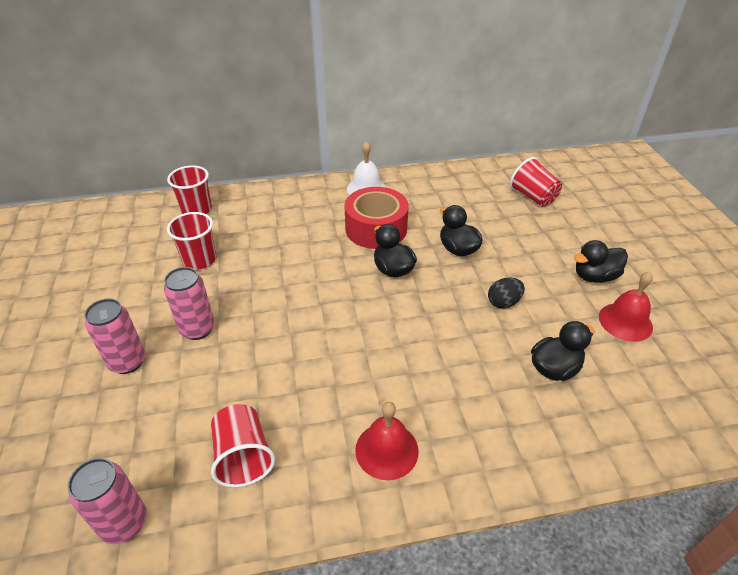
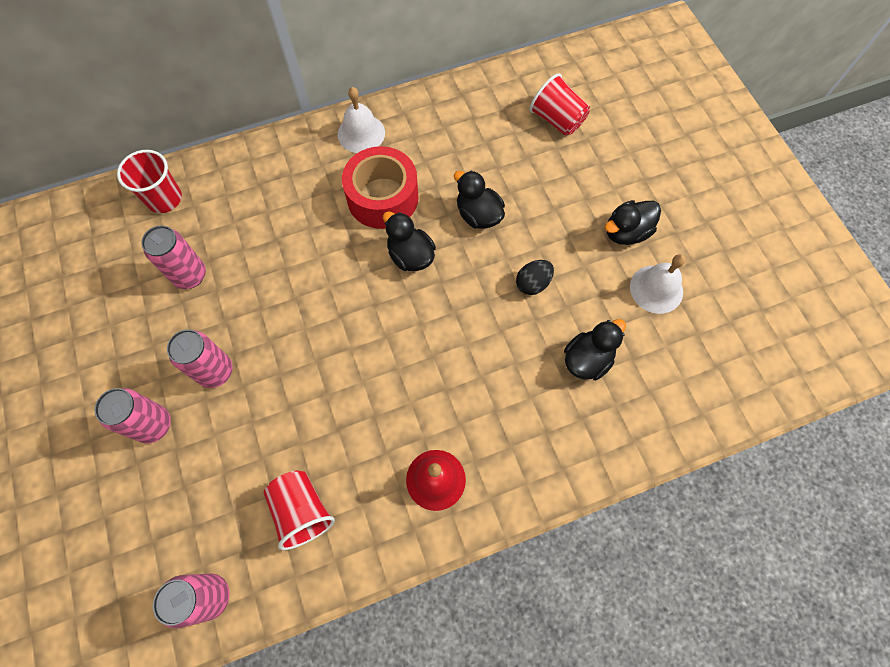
camera: 10 degrees left, 25 degrees up
red cup [167,212,216,270] -> pink can [141,225,206,289]
red bell [599,271,653,342] -> white bell [630,254,686,314]

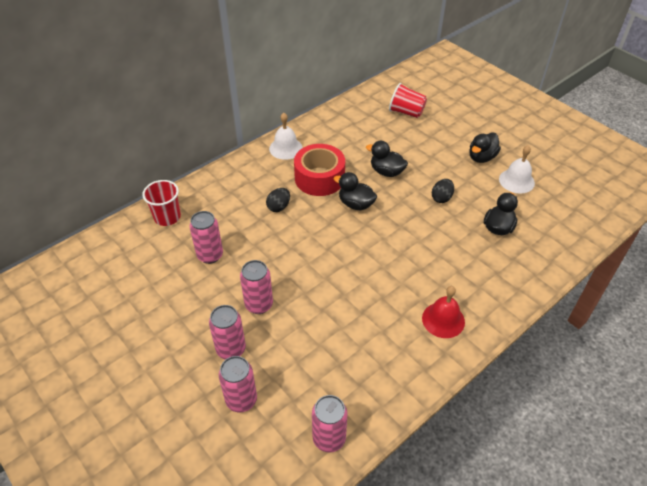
camera: 20 degrees left, 20 degrees down
red cup [264,471,335,550] -> none
none -> pink can [219,356,257,412]
none -> black egg [266,188,290,212]

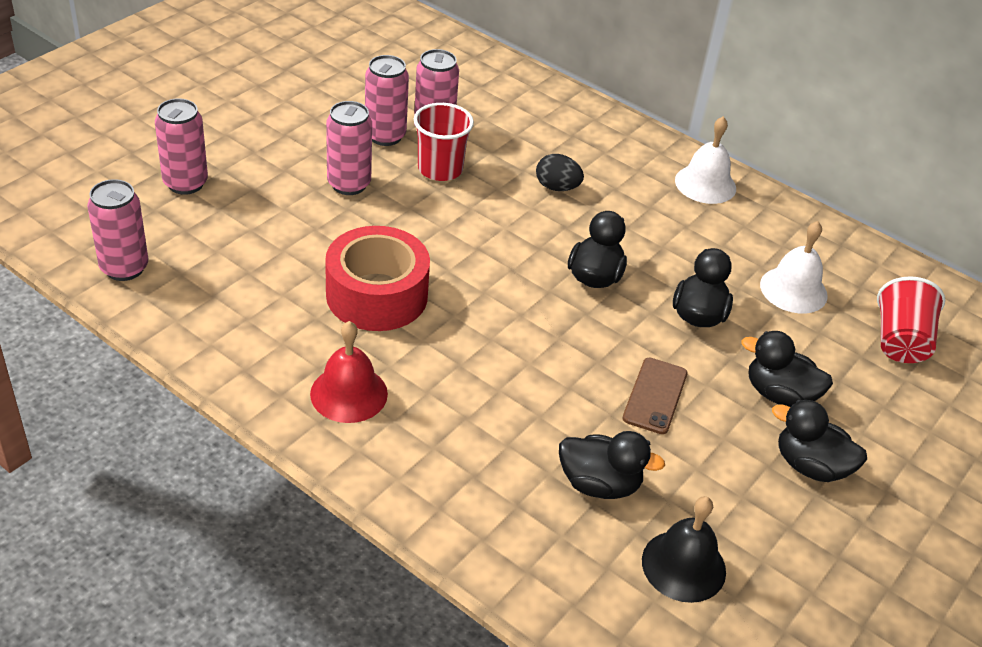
camera: 75 degrees right, 5 degrees down
red cup [142,180,181,226] -> red cup moved to [414,103,474,181]
pink can [209,305,246,360] -> pink can moved to [365,55,409,146]
red tape [294,144,345,196] -> red tape moved to [325,226,430,331]
black egg [432,179,454,203] -> brown phone [622,358,688,434]
white bell [499,145,535,193] -> white bell moved to [760,221,828,313]
none -> black bell [642,496,726,603]
none -> black duck [741,331,833,407]

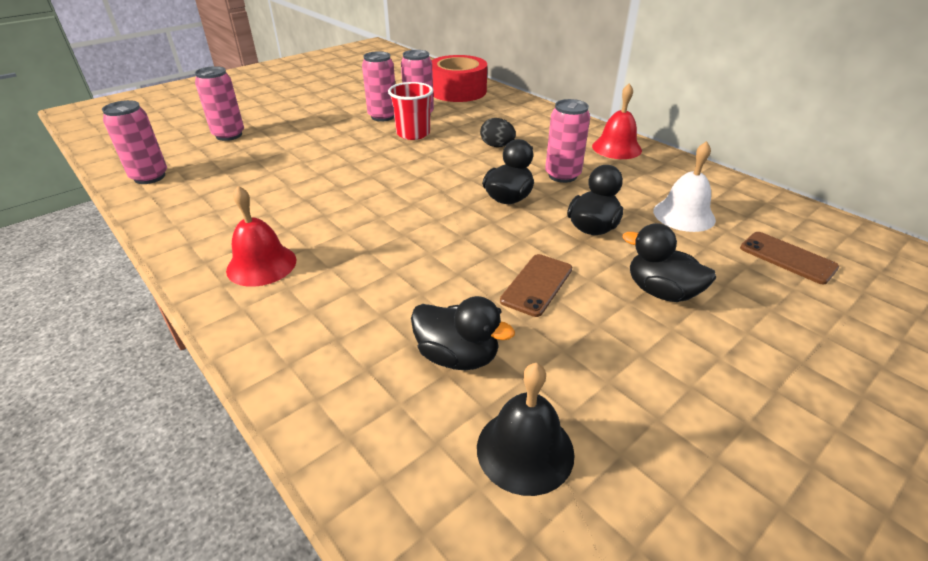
camera: 15 degrees right, 5 degrees down
red tape [325,226,430,331] -> red tape moved to [432,55,487,102]
pink can [326,101,372,195] -> pink can moved to [545,99,590,183]
white bell [675,116,736,204] -> red bell [592,83,642,159]
black duck [772,400,867,482] -> none
red cup [877,276,945,363] -> brown phone [740,232,839,284]

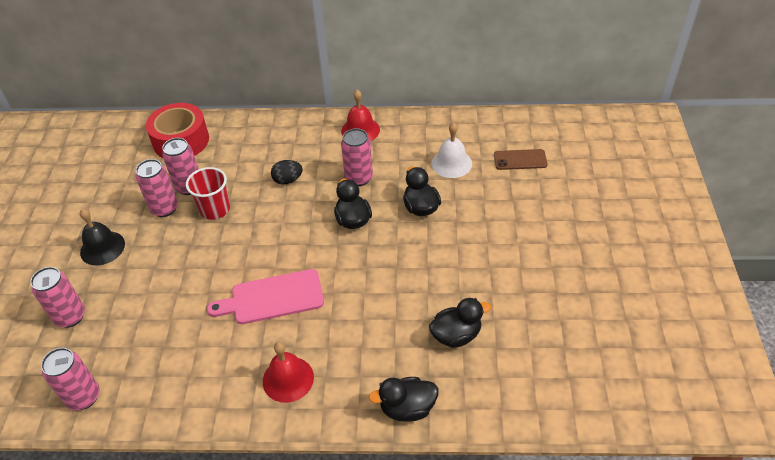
camera: 45 degrees left, 10 degrees up
black bell [477,363,575,496] -> black bell moved to [80,209,125,266]
brown phone [500,254,572,317] -> none
black duck [623,223,716,302] -> black duck moved to [368,377,438,422]
none -> pink cutting board [207,269,324,324]

